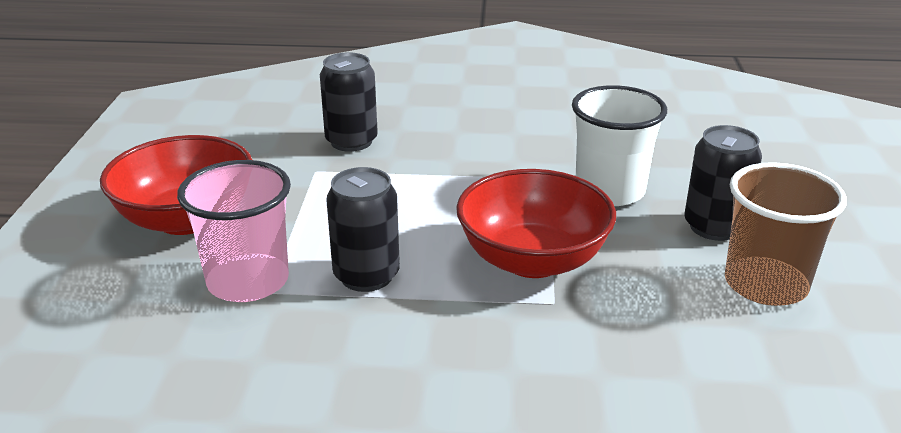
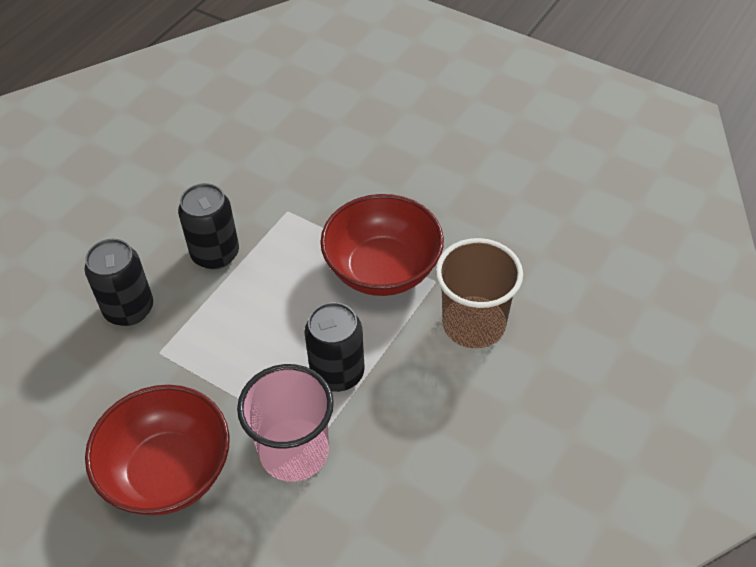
camera: 60 degrees left, 20 degrees up
white cup [572,85,667,206] -> none
black can [685,125,762,241] -> black can moved to [178,183,239,269]
brown cup [725,162,847,306] -> brown cup moved to [435,238,523,348]

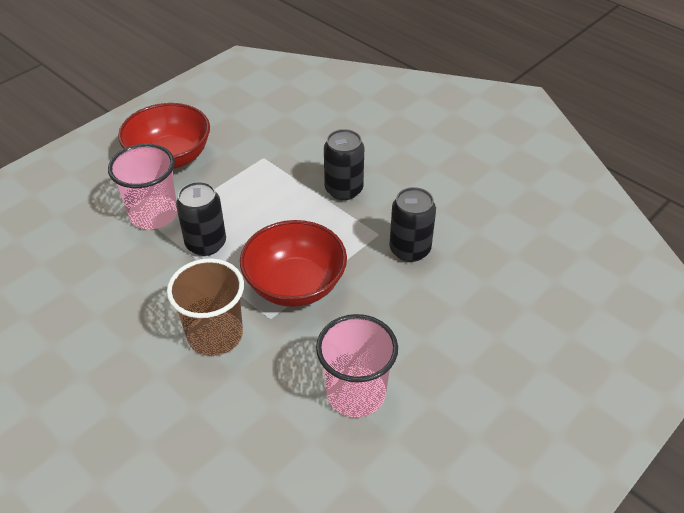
camera: 100 degrees right, 5 degrees down
black can [85,239,153,326] -> black can moved to [390,187,436,262]
none -> pink cup [316,314,398,417]

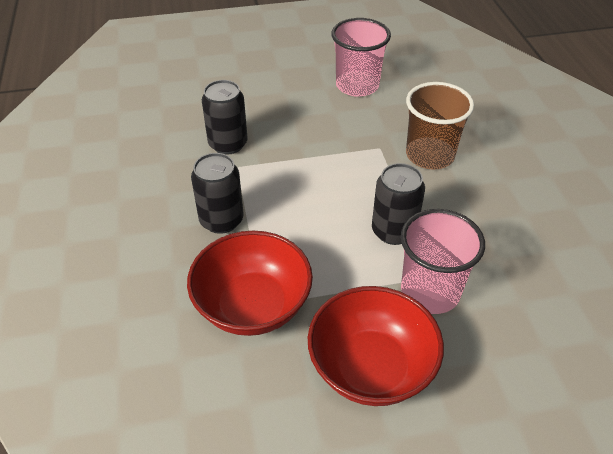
camera: 145 degrees left, 0 degrees up
red bowl [240,220,347,307] -> red bowl moved to [187,231,313,336]

